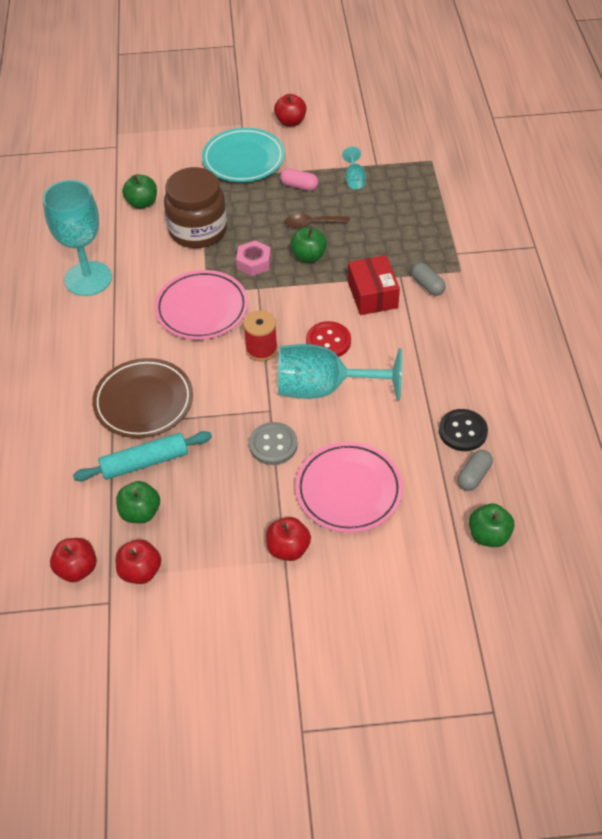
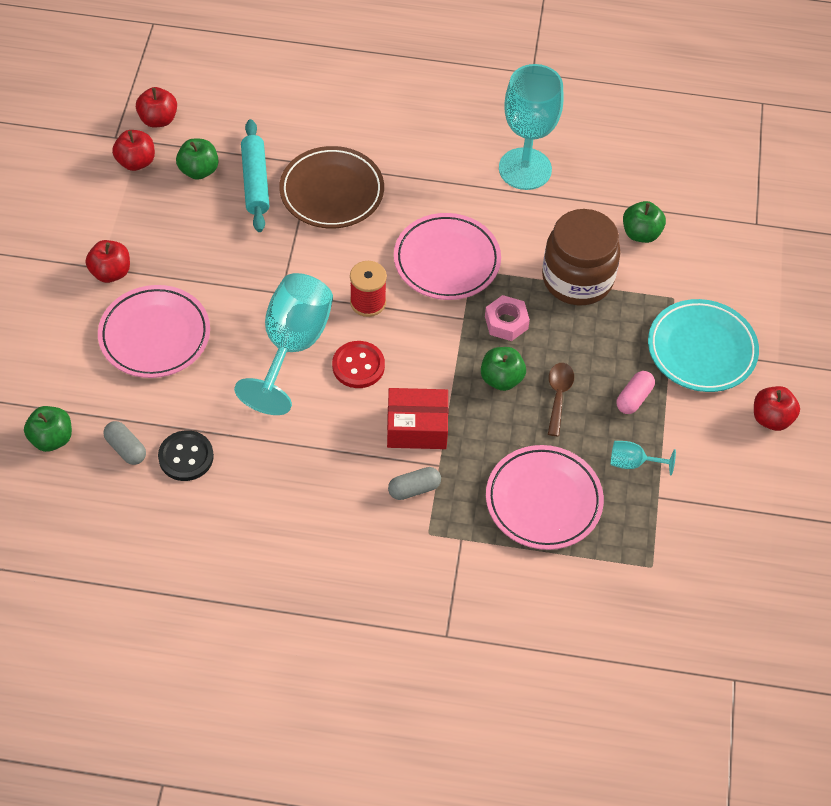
camera: 100 degrees right, 5 degrees up
grey button [249,422,298,465] -> none
none -> pink plate [486,445,604,550]

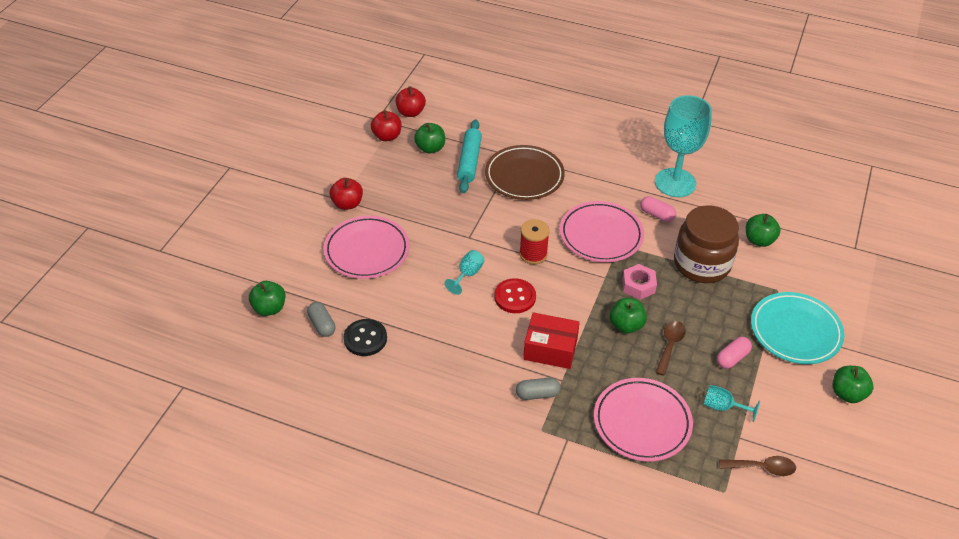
camera: 15 degrees right, 10 degrees down
turquoise goblet [234,273,333,415] -> turquoise goblet [444,250,484,295], size x0.44
red apple [754,386,800,431] -> green apple [833,366,874,403]
none -> pink capsule [640,196,676,222]
none -> brown spoon [719,456,796,476]

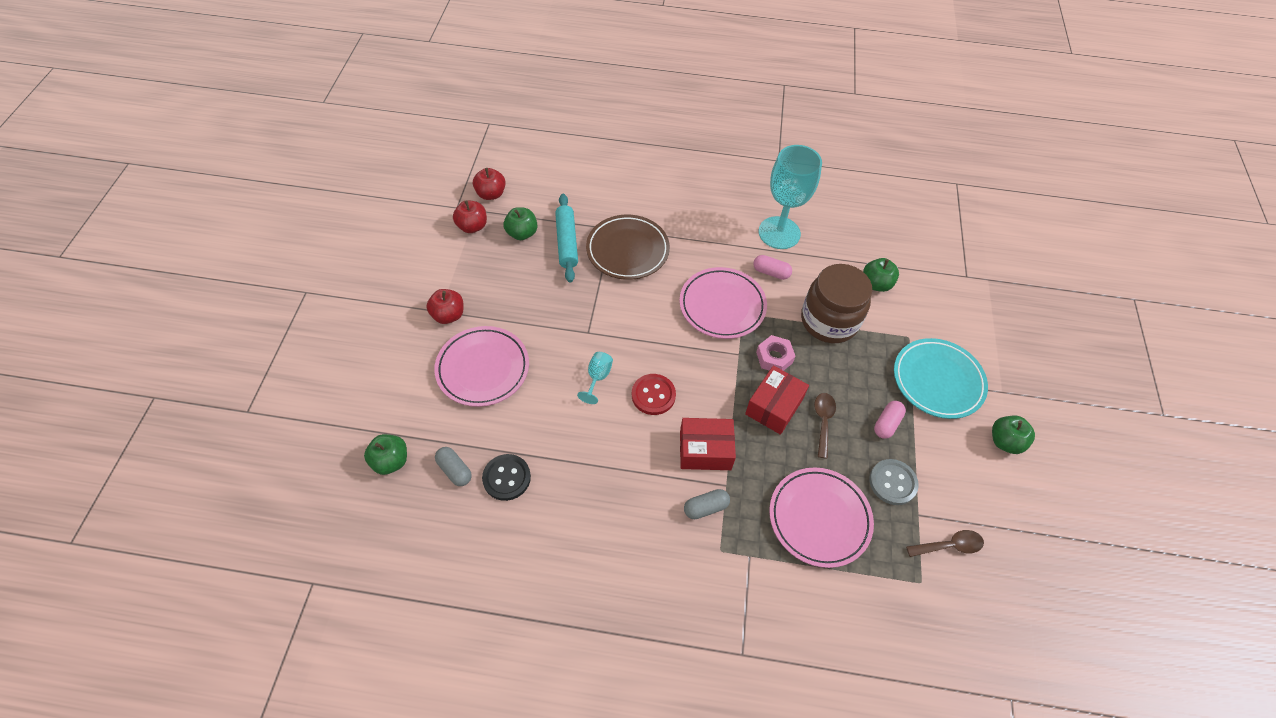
camera: 15 degrees left, 10 degrees up
red spool [519,219,550,264] -> none
green apple [610,298,647,333] -> red box [745,365,809,435]
turquoise goblet [703,385,760,422] -> grey button [869,459,919,505]

